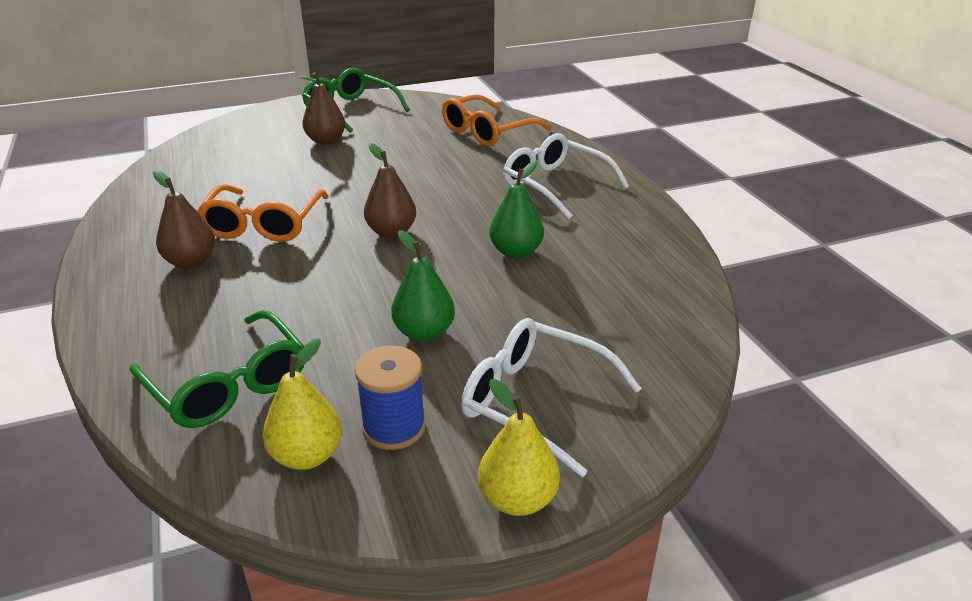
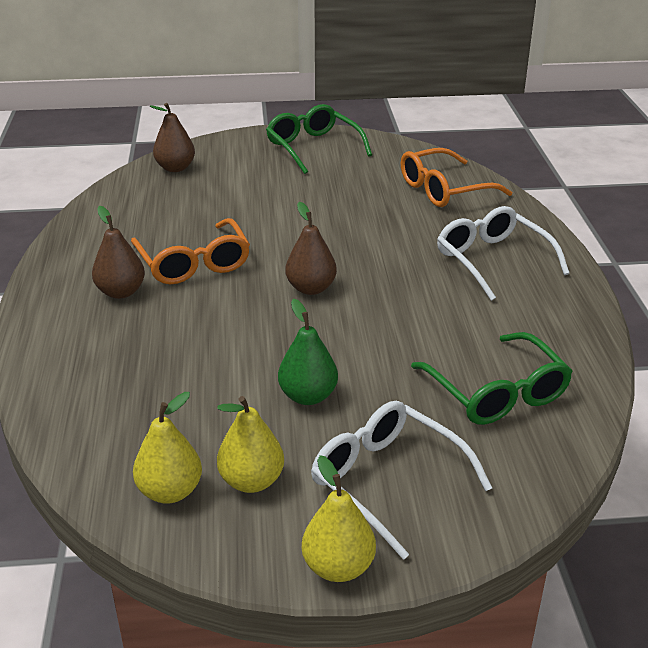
camera: 15 degrees right, 0 degrees up
green glasses [129,310,304,428] -> green glasses moved to [411,332,573,425]
orange glasses [196,184,329,242] -> orange glasses turned 45 degrees counterclockwise [131,218,250,284]
brown pear [299,72,346,145] -> brown pear moved to [150,103,195,172]
blue spool [355,346,426,450] -> yellow pear [217,396,284,493]
green pear [489,161,544,258] -> none

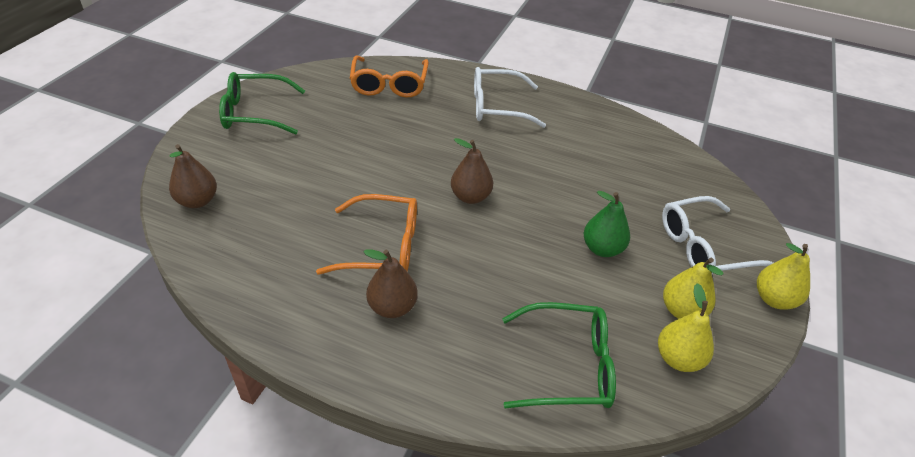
camera: 65 degrees left, 10 degrees up
green glasses [411,332,573,425] -> green glasses moved to [502,302,616,408]

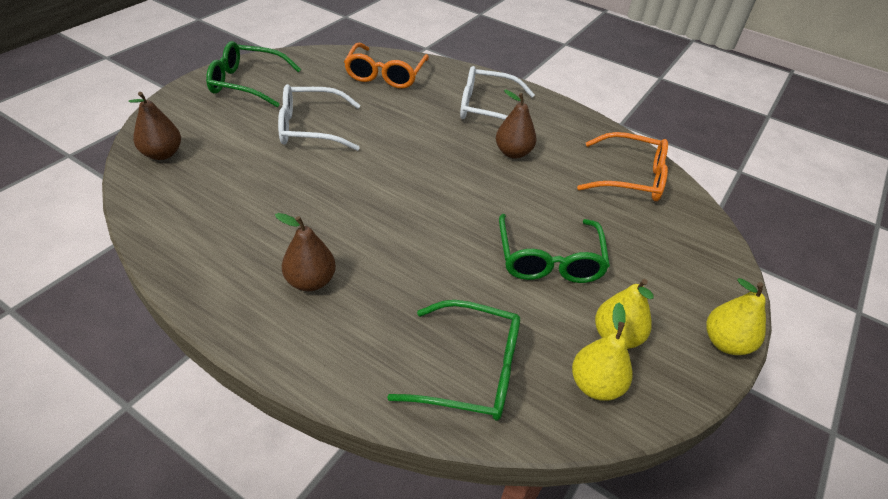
camera: 10 degrees right, 0 degrees up
orange glasses [316,194,417,275] -> orange glasses moved to [577,132,668,201]
brown pear [451,138,493,204] -> brown pear moved to [496,89,536,159]
green pear [584,191,630,257] -> green glasses [499,214,610,283]
white glasses [662,196,773,275] -> white glasses moved to [278,84,360,151]

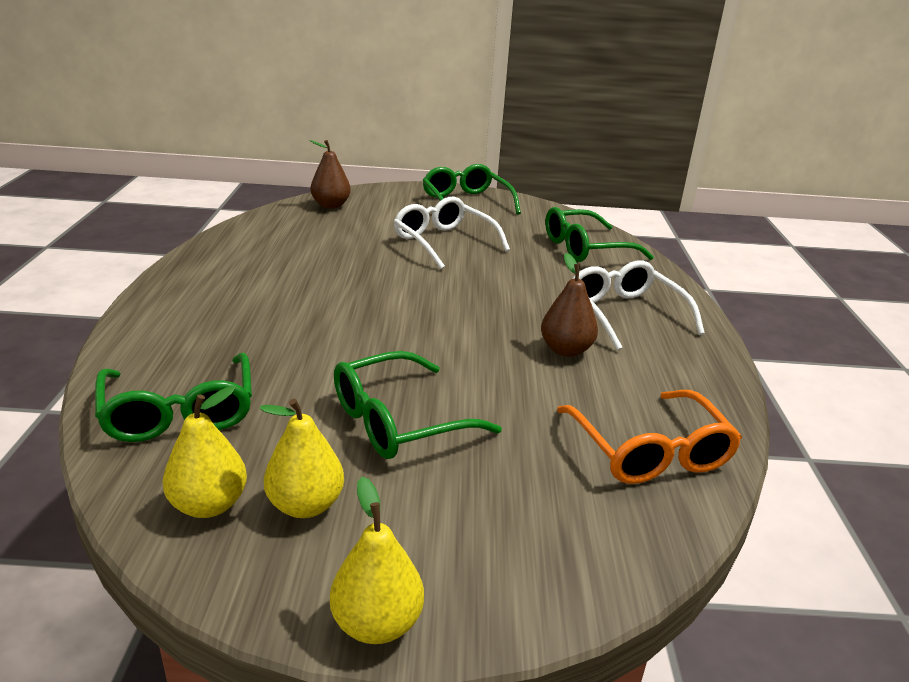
camera: 60 degrees right, 15 degrees down
brown pear [275,213,336,291] -> none
orange glasses [344,43,429,89] -> green glasses [545,207,654,262]

